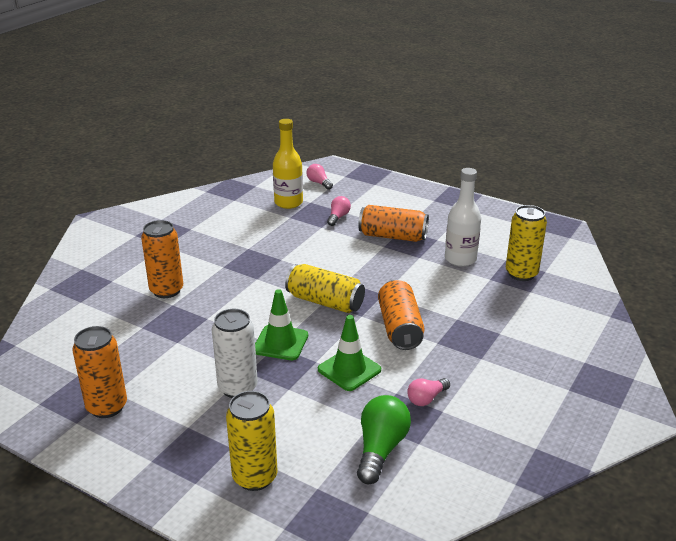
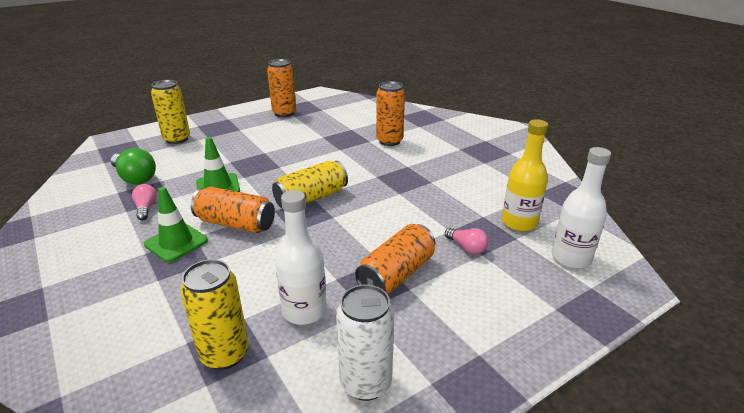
camera: 115 degrees right, 0 degrees up
white can [212,309,258,398] -> white can moved to [336,285,394,401]
green traffic cone [255,289,308,360] -> green traffic cone moved to [144,187,208,262]
pink light bulb [307,164,333,190] -> white bottle [551,147,611,269]

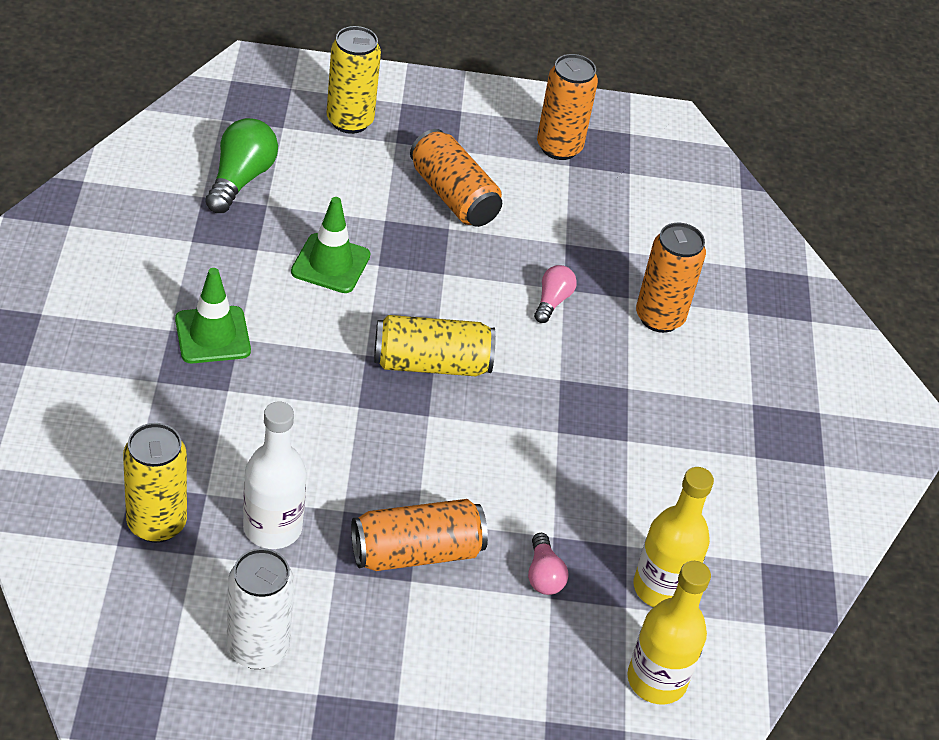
camera: 30 degrees right, 15 degrees up
green light bulb [111,148,156,185] -> green light bulb turned 150 degrees counterclockwise [205,118,278,213]
pink light bulb [132,184,157,220] -> pink light bulb moved to [534,265,577,323]
orange can [191,187,275,233] -> orange can moved to [410,129,502,227]
white bottle [551,147,611,269] -> yellow bottle [627,561,711,704]

